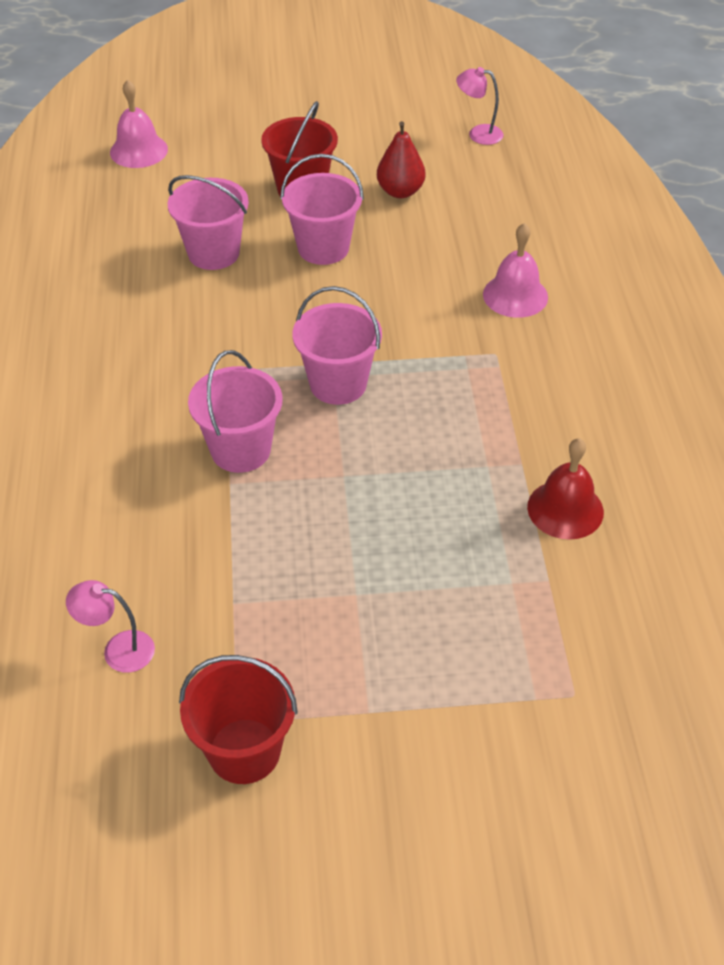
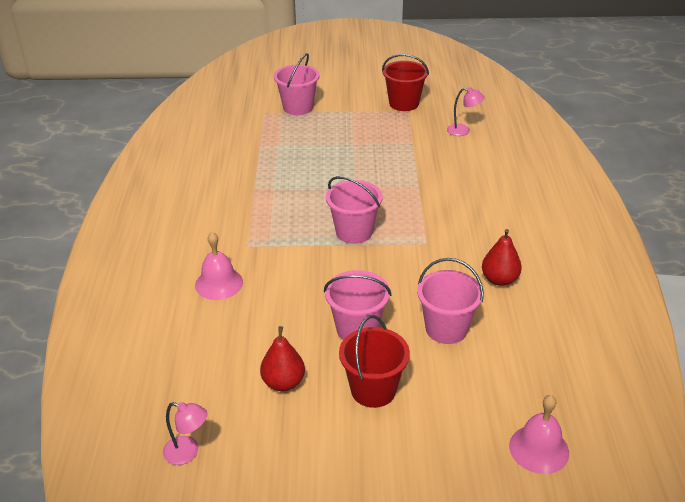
camera: 175 degrees left, 10 degrees down
pink bucket [188,350,283,473] -> pink bucket moved to [274,53,320,115]
red bell [527,438,604,540] -> none
none -> red pear [482,229,522,286]

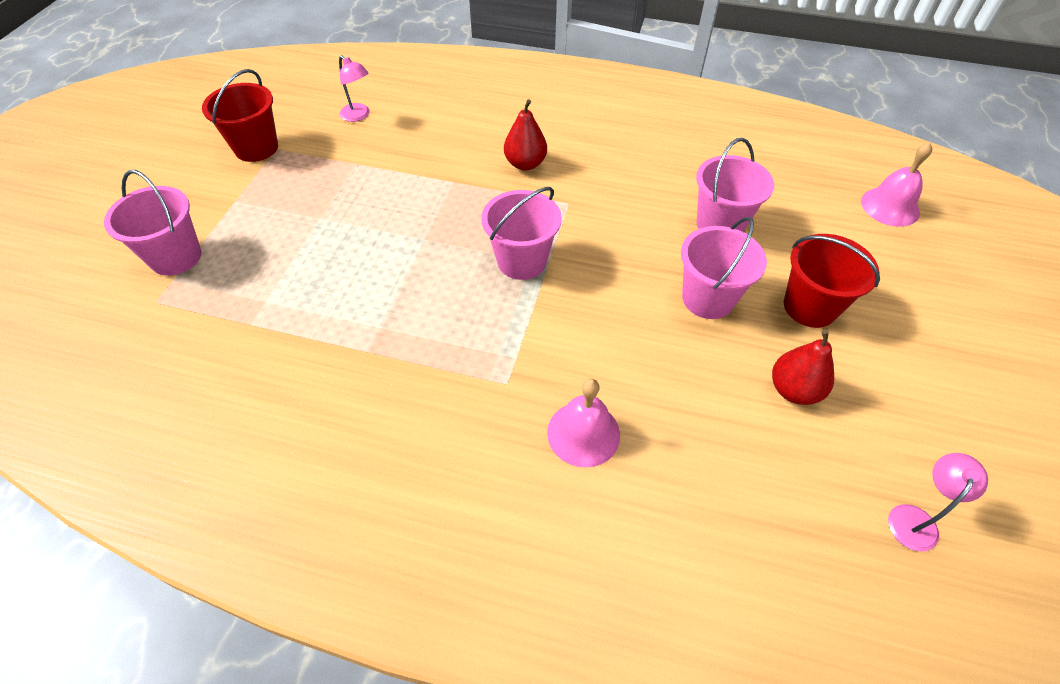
camera: 75 degrees left, 15 degrees up
pink lamp [447,87,485,136] -> pink lamp turned 105 degrees clockwise [339,55,369,122]
red pear [482,229,522,286] -> red pear moved to [504,99,547,171]

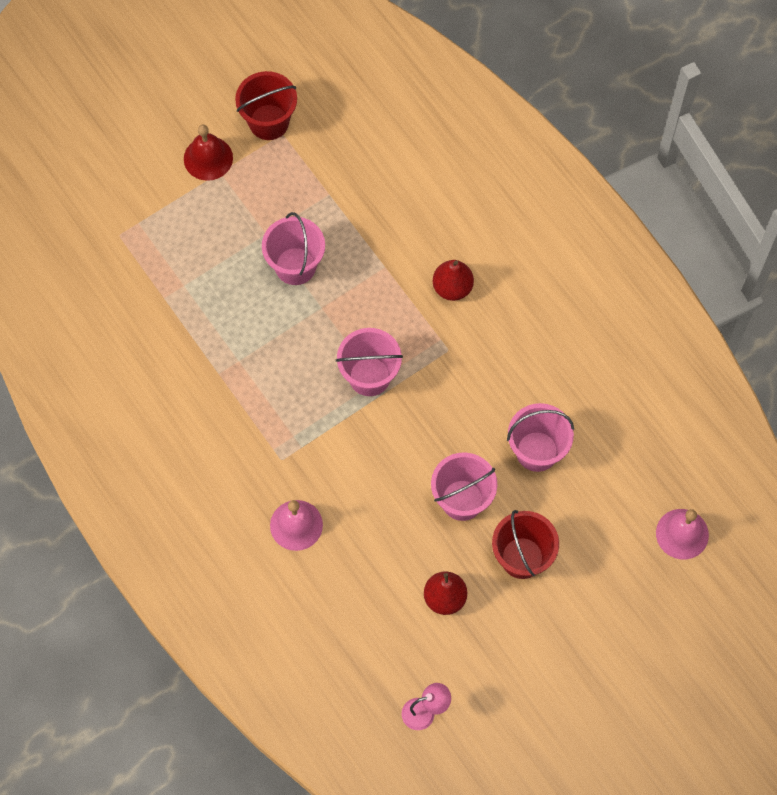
camera: 40 degrees right, 15 degrees up
pink bucket [104,170,201,276] -> pink bucket moved to [262,212,325,285]
pink lamp [339,55,369,122] -> none
none -> red bell [184,124,233,181]

